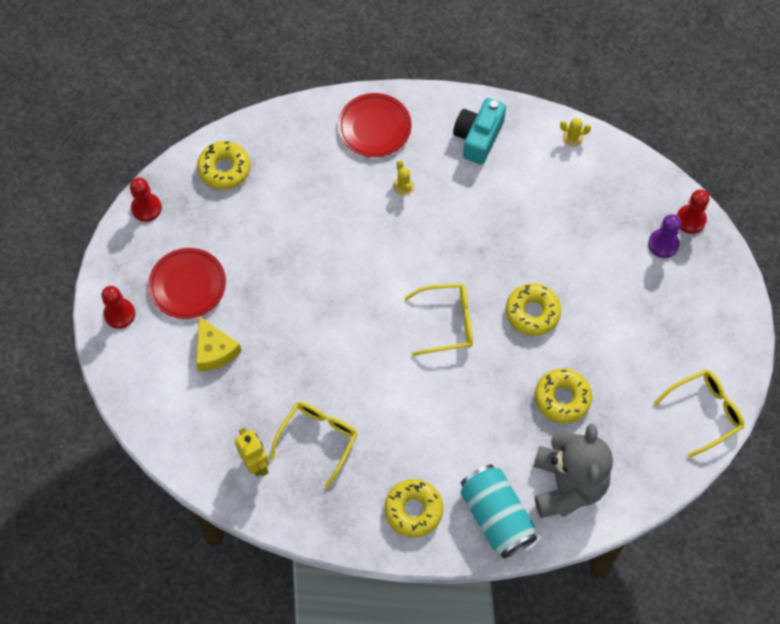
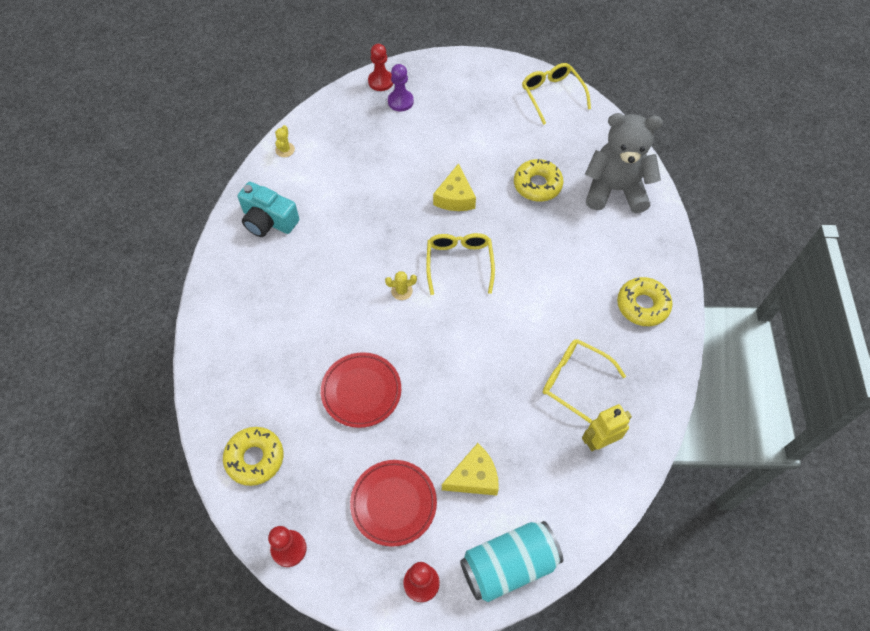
camera: 85 degrees left, 5 degrees down
red plate [338,93,411,157] -> red plate moved to [321,352,401,428]
yellow cactus [393,160,414,196] -> yellow cactus moved to [385,271,417,300]
turquoise can [460,464,537,558] -> turquoise can moved to [460,521,563,602]
yellow donut [506,283,561,336] -> yellow cheese [433,163,476,211]

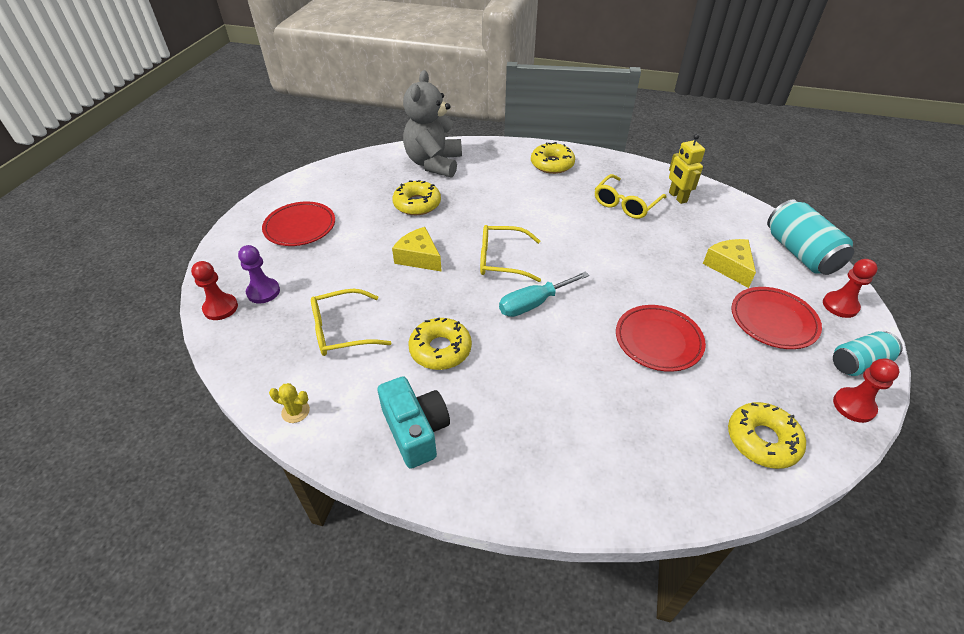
camera: 85 degrees left, 15 degrees down
turquoise camera [238,182,299,237] -> turquoise camera turned 60 degrees counterclockwise [378,376,450,469]
yellow cactus [385,271,417,300] -> turquoise screwdriver [499,271,589,317]
yellow cheese [433,163,476,211] -> yellow cheese turned 150 degrees counterclockwise [392,227,442,272]
yellow glasses [522,63,591,125] -> yellow glasses moved to [311,289,391,356]
none -> red plate [262,202,335,246]
none -> yellow donut [408,318,472,370]
none -> turquoise can [833,331,903,376]

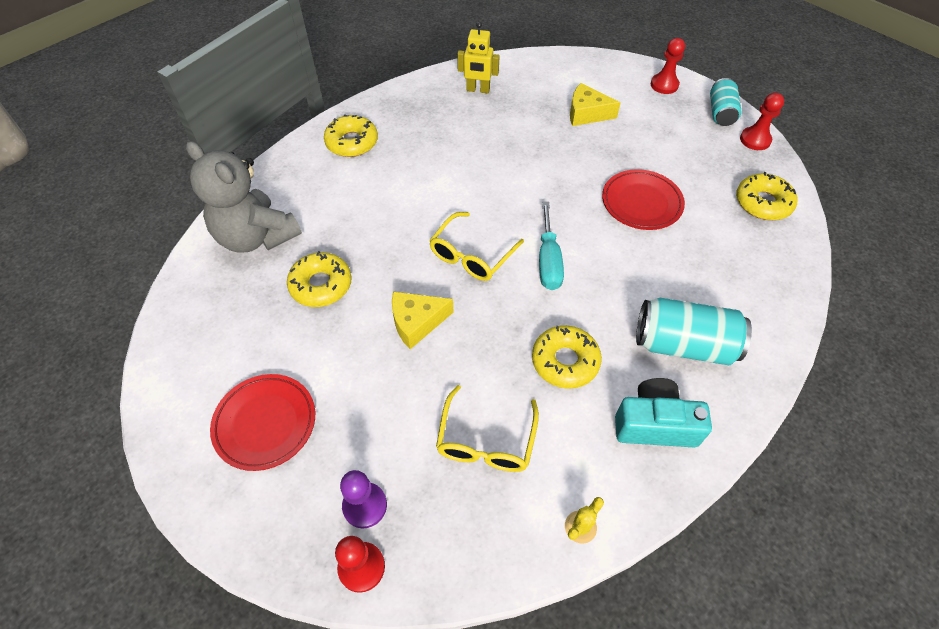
camera: 60 degrees left, 10 degrees up
yellow glasses [595,174,666,219] -> none
red plate [732,287,822,349] -> none
turquoise can [767,200,854,275] -> turquoise can moved to [636,298,752,365]

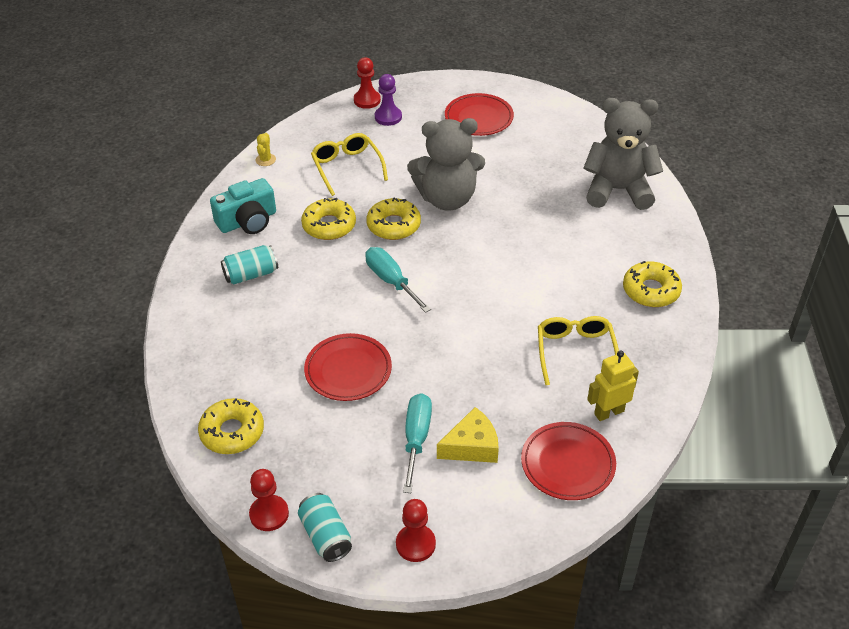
camera: 145 degrees right, 10 degrees down
yellow donut [287,251,352,307] -> yellow donut moved to [366,197,421,240]
yellow cheese [392,292,454,349] -> grey teddy bear [407,118,485,211]
yellow glasses [429,212,524,281] -> yellow glasses moved to [538,316,619,386]
turquoise can [636,298,752,365] -> turquoise can [221,245,278,284], size x0.63
none -> turquoise screwdriver [403,393,432,493]
none -> red plate [521,422,616,500]

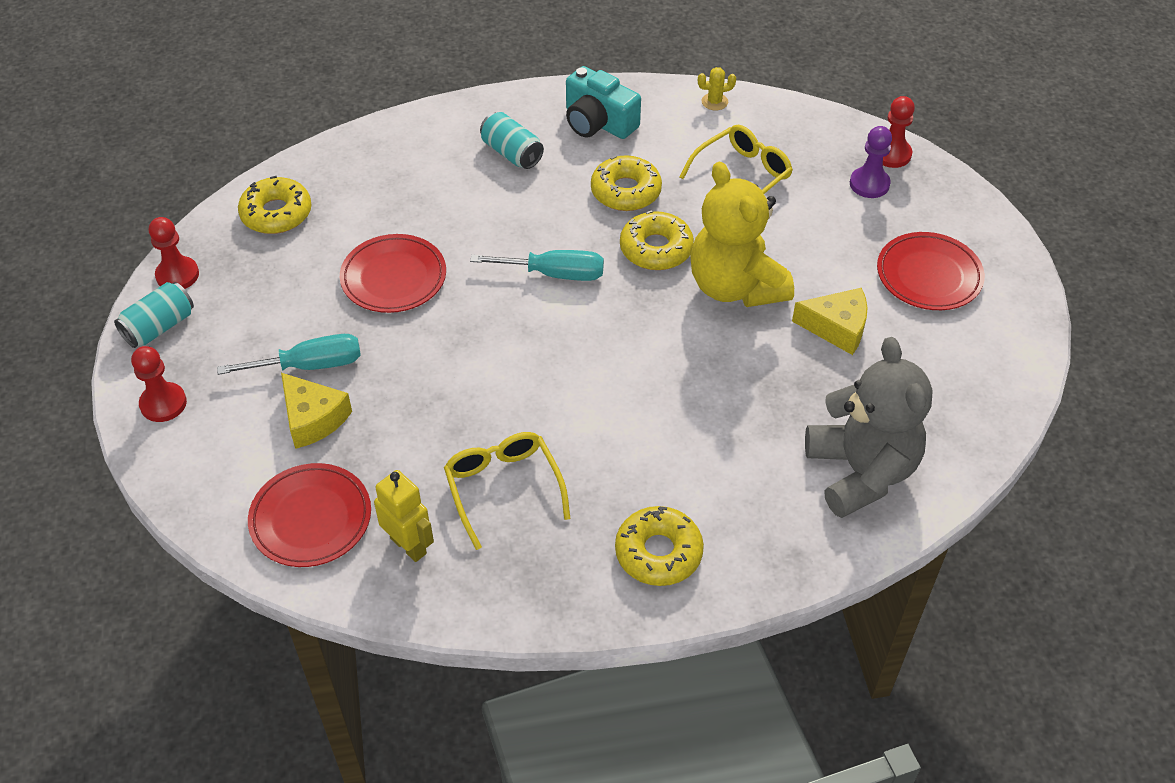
camera: 70 degrees right, 5 degrees up
turquoise screwdriver [365,247,431,313] -> turquoise screwdriver turned 60 degrees clockwise [470,250,604,281]
grey teddy bear [407,118,485,211] -> yellow teddy bear [690,161,794,307]
yellow glasses [538,316,619,386] -> yellow glasses turned 90 degrees counterclockwise [444,432,571,550]
none -> yellow cheese [792,288,868,355]

